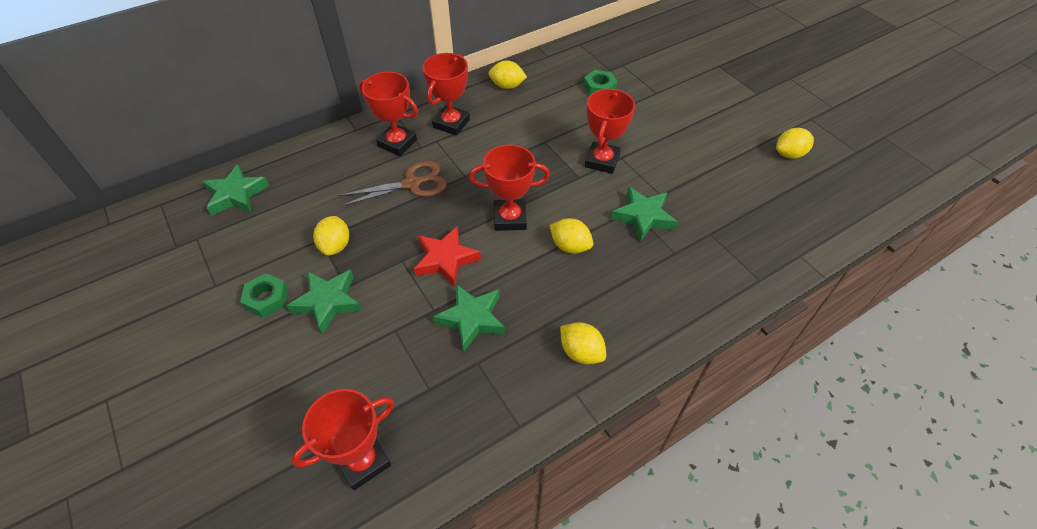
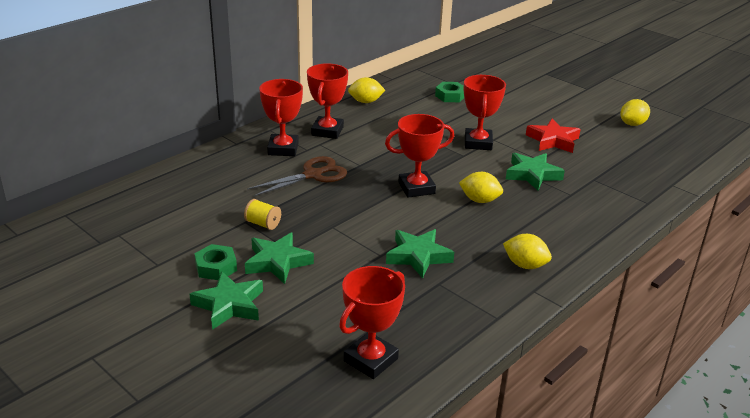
camera: 15 degrees left, 20 degrees down
green star [202,164,269,216] -> green star moved to [189,271,263,330]
yellow lemon [313,216,349,256] -> yellow spool [244,199,281,230]
red trophy [359,72,418,156] -> red trophy turned 75 degrees clockwise [259,79,303,156]
red star [414,226,481,287] -> red star moved to [526,119,581,153]

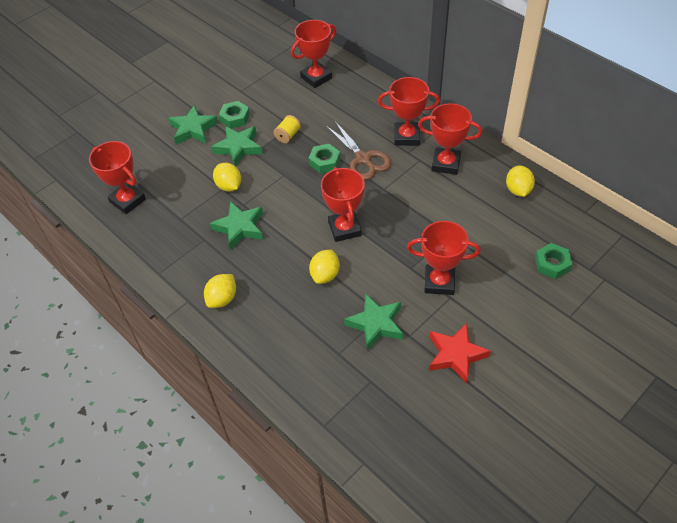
camera: 95 degrees right, 20 degrees up
yellow lemon [620,99,650,126] -> yellow lemon moved to [213,163,241,192]
none -> red trophy [291,20,336,88]
none -> green nut [309,144,340,173]

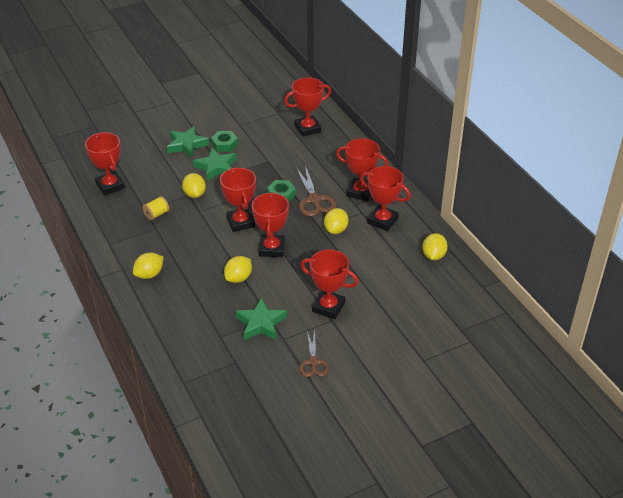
camera: 15 degrees right, 10 degrees down
green star [210,201,263,250] -> none
yellow spool [274,115,301,143] -> yellow spool moved to [142,196,169,220]
red star [429,323,491,383] -> brown scissors [299,331,329,377]
green nut [535,243,572,279] -> none
none -> red trophy [220,168,256,232]
none -> yellow lemon [324,208,349,234]

